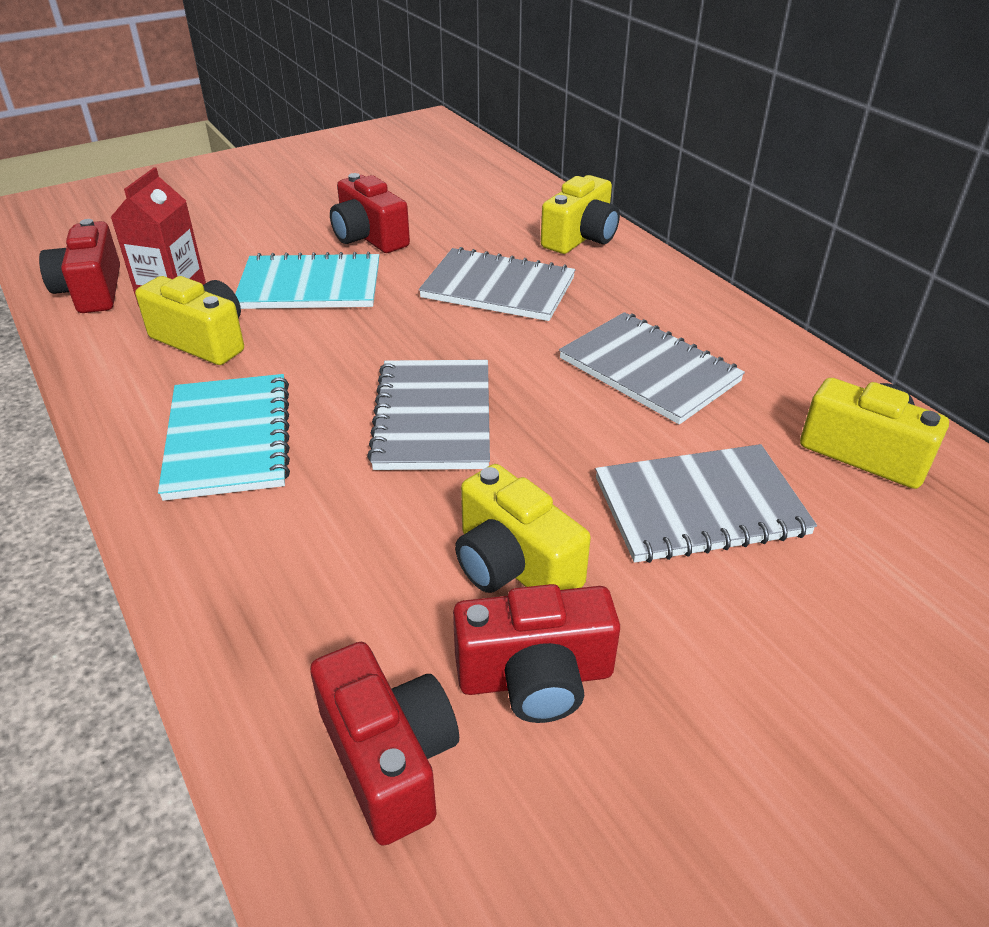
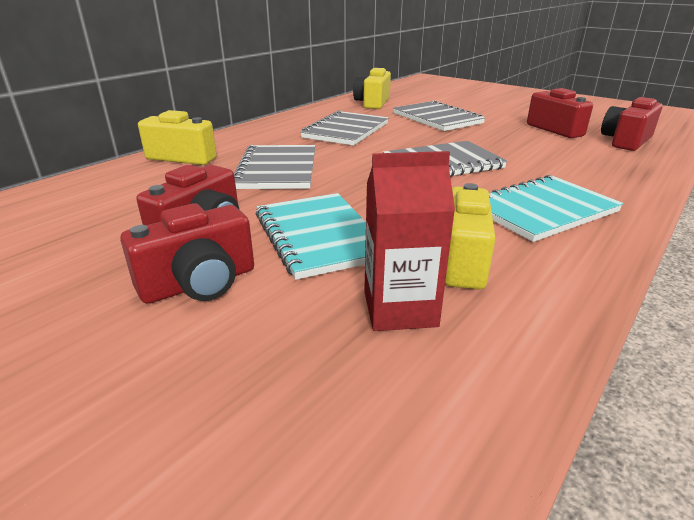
camera: 110 degrees left, 10 degrees down
red camera [39,219,120,313] -> red camera moved to [120,203,254,304]
yellow camera [455,464,591,593] -> none

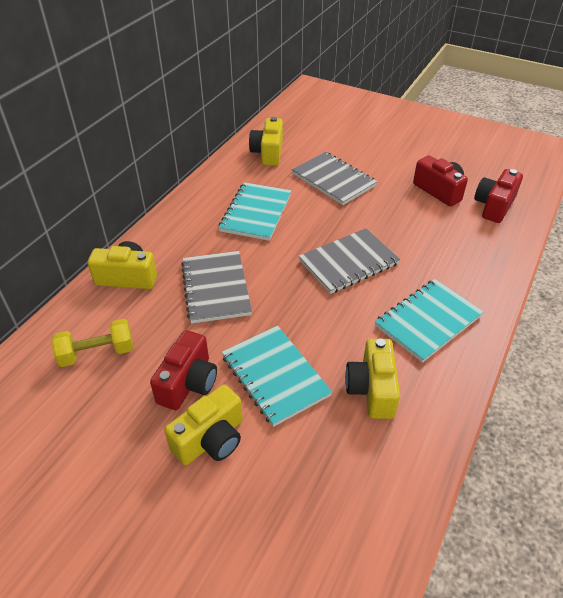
camera: 10 degrees left, 15 degrees up
red camera [120,203,254,304] -> yellow camera [164,384,243,465]
grey notebook [300,111,389,146] -> turquoise notebook [218,182,291,241]
red carton [364,151,455,331] -> none
none -> yellow dumbbell [51,319,133,367]

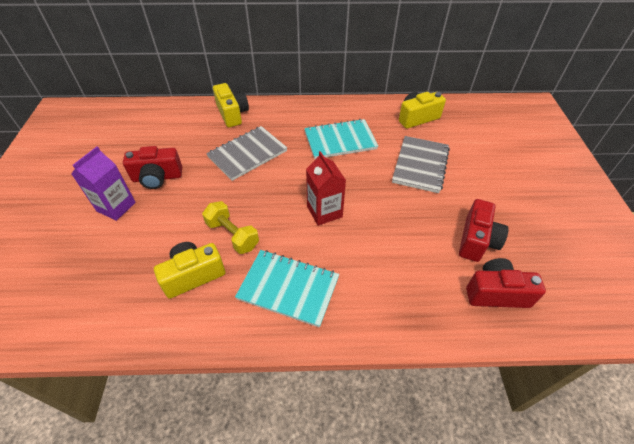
camera: 60 degrees right, 5 degrees up
yellow dumbbell [51,319,133,367] -> yellow dumbbell moved to [202,201,259,254]
yellow camera [164,384,243,465] -> purple carton [71,146,136,221]
turquoise notebook [222,326,332,427] -> none
grey notebook [299,228,400,294] -> red carton [306,151,346,226]

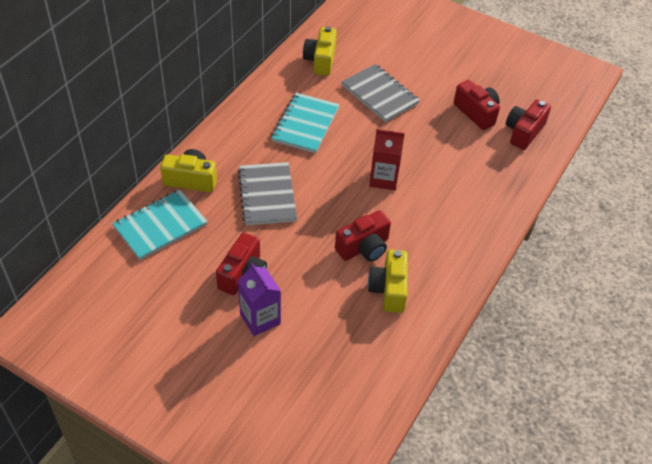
camera: 60 degrees left, 0 degrees up
yellow dumbbell [202,201,259,254] -> red camera [335,210,391,262]
turquoise notebook [235,250,339,328] -> turquoise notebook moved to [112,190,208,260]

